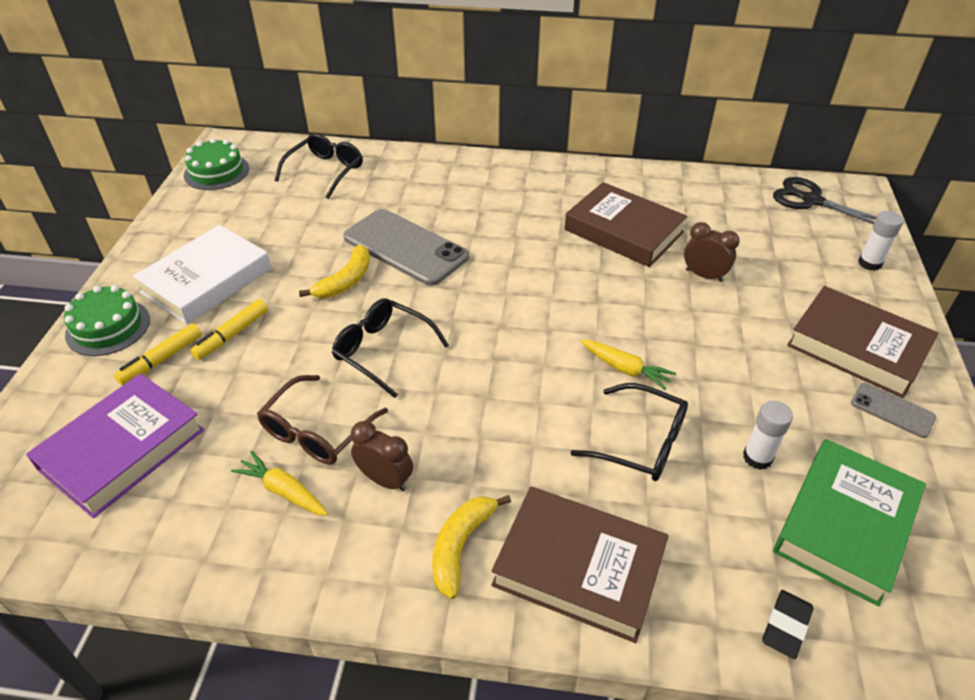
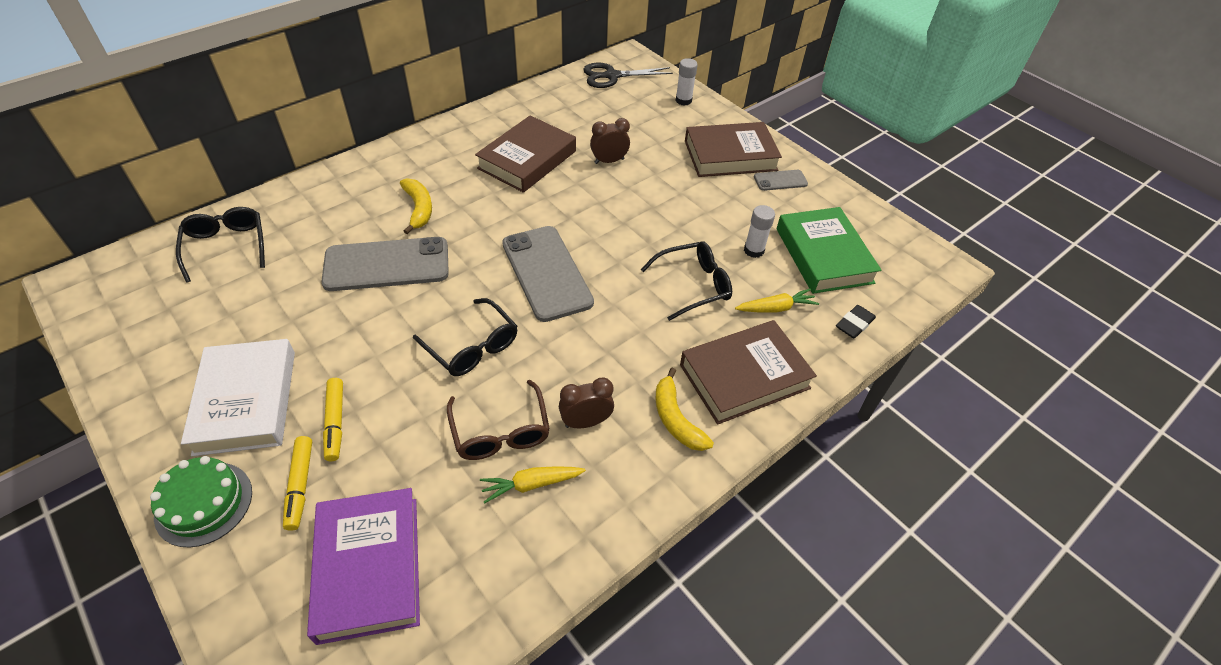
camera: 50 degrees left, 5 degrees up
green cake [184,138,249,190] -> none
yellow banana [299,245,370,298] -> yellow banana moved to [400,178,432,234]
black glasses [332,298,449,398] -> black glasses turned 120 degrees counterclockwise [413,298,517,376]
brown book [565,182,687,267] -> brown book turned 45 degrees counterclockwise [475,115,576,193]
yellow carrot [580,340,676,390] -> yellow carrot moved to [735,288,819,313]
black eraser [763,590,813,659] -> black eraser turned 60 degrees clockwise [836,305,876,338]
none -> grey phone [502,226,594,322]

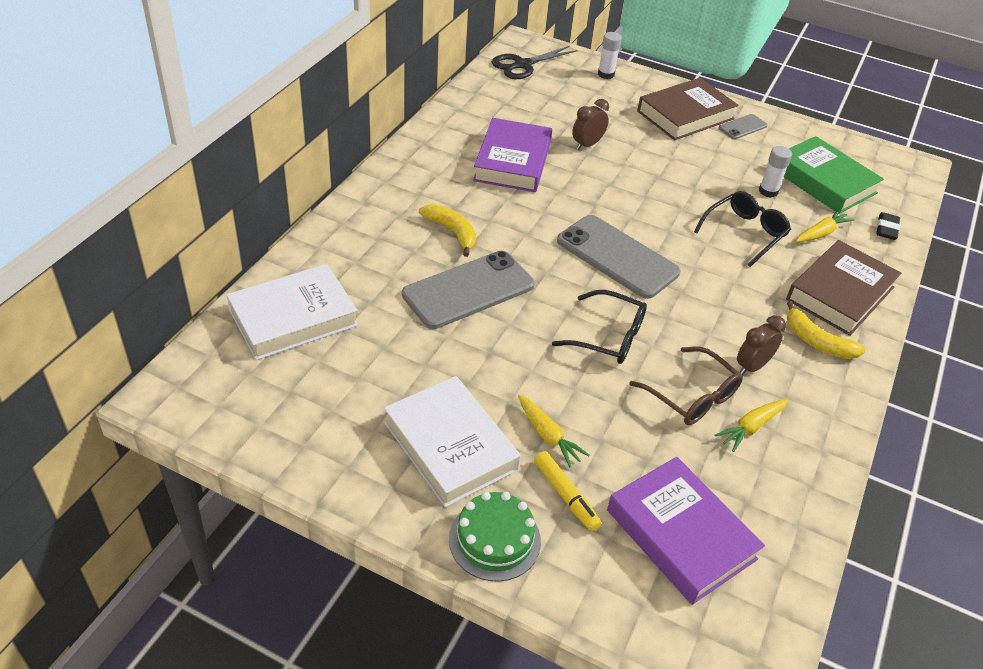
camera: 25 degrees left, 5 degrees down
black glasses [176,207,265,283] -> white book [227,264,358,360]
yellow marker [323,378,343,461] -> yellow carrot [518,395,590,468]
brown book [475,115,576,193] -> purple book [473,118,552,192]

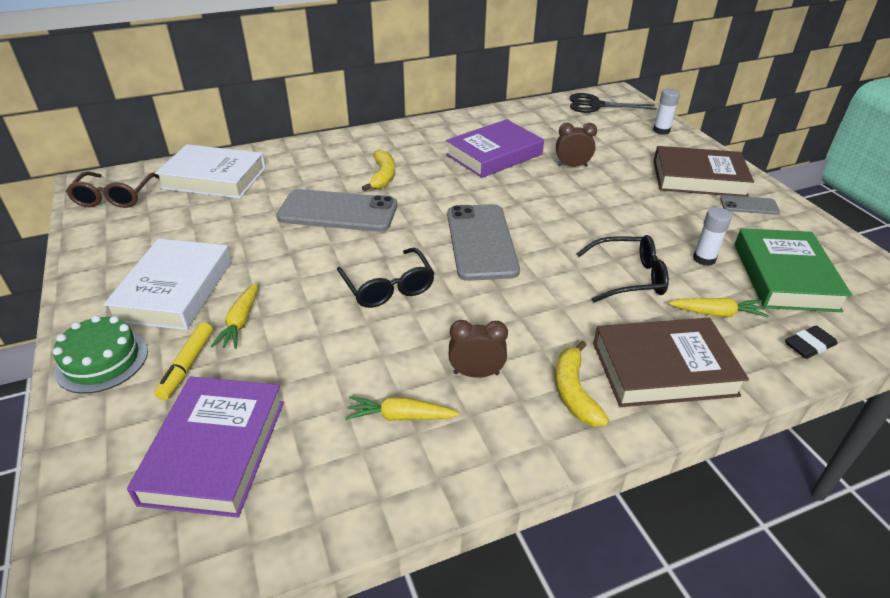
camera: 45 degrees right, 5 degrees down
brown glasses [629,346,743,425] -> brown glasses moved to [66,172,160,208]

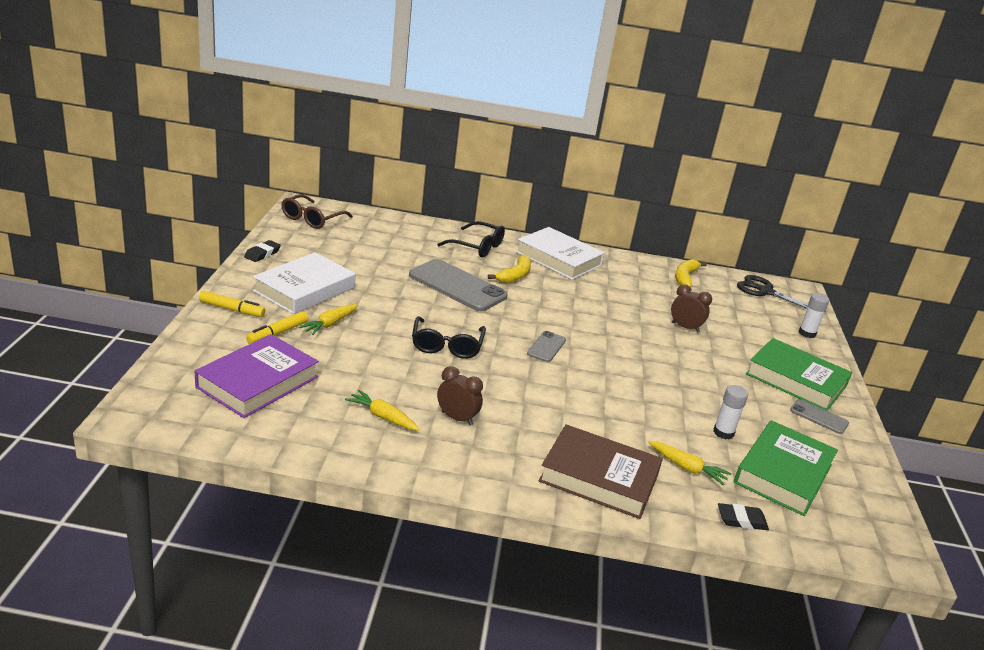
camera: 25 degrees right, 10 degrees down
green cake [53,315,148,394] -> yellow marker [199,290,265,317]
white book [155,144,266,199] -> white book moved to [516,227,605,280]
purple book [446,119,544,178] -> none
grey phone [447,204,520,281] -> grey phone [527,331,566,362], size x0.48
yellow banana [555,341,609,427] -> yellow banana moved to [675,259,707,287]
black glasses [577,235,669,303] -> black glasses moved to [437,221,505,258]
brown book [654,146,754,197] -> green book [746,338,852,411]
none -> black eraser [244,240,281,262]

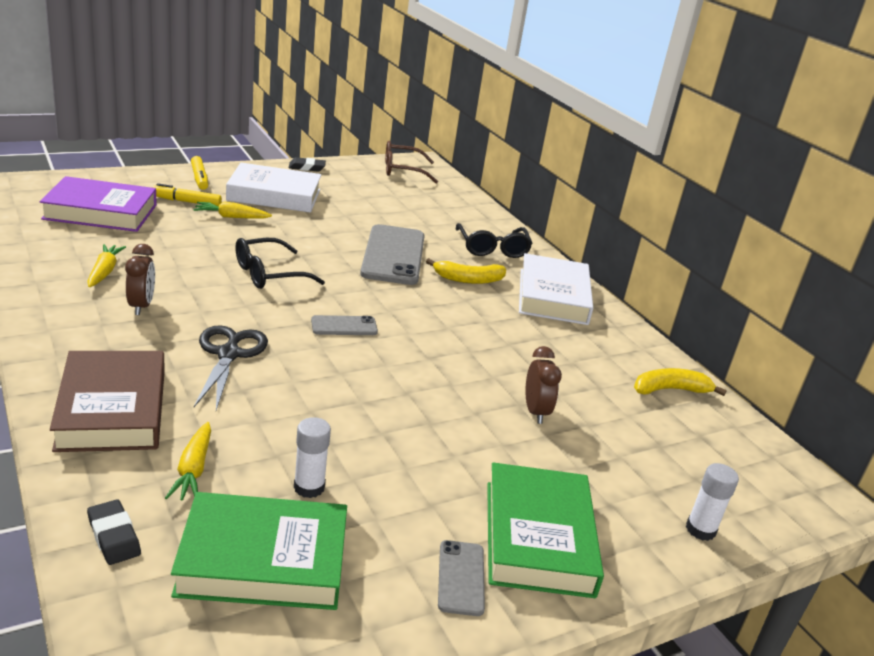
camera: 55 degrees right, 0 degrees up
black scissors [737,275,826,312] -> black scissors moved to [194,325,268,410]

